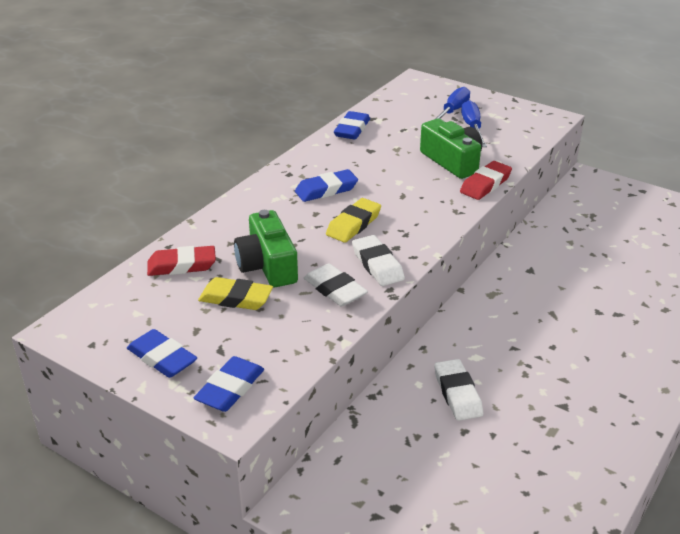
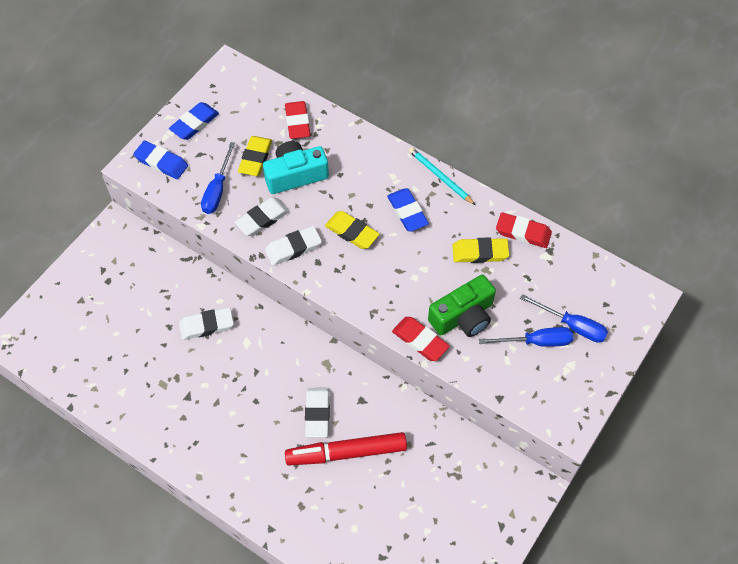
camera: 90 degrees right, 25 degrees up
green camera [234,210,298,287] -> turquoise camera [263,141,329,194]
blue eraser [334,111,370,140] -> red eraser [496,212,552,248]
none -> blue screwdriver [201,142,236,214]
none -> red marker [285,432,407,465]
none -> white eraser [305,388,330,437]
none -> turquoise pencil [409,147,475,205]
none -> yellow eraser [452,238,509,263]

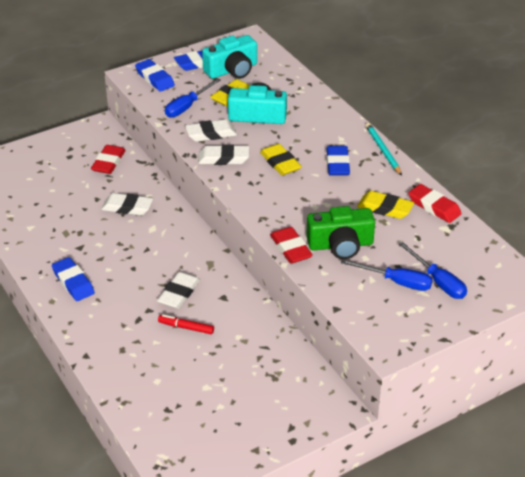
camera: 25 degrees right, 20 degrees down
red eraser [285,101,310,139] -> red eraser moved to [91,145,126,174]
red marker [285,432,407,465] -> red marker [158,315,214,334], size x0.49
none -> blue eraser [52,257,95,301]
none -> turquoise camera [202,35,257,79]

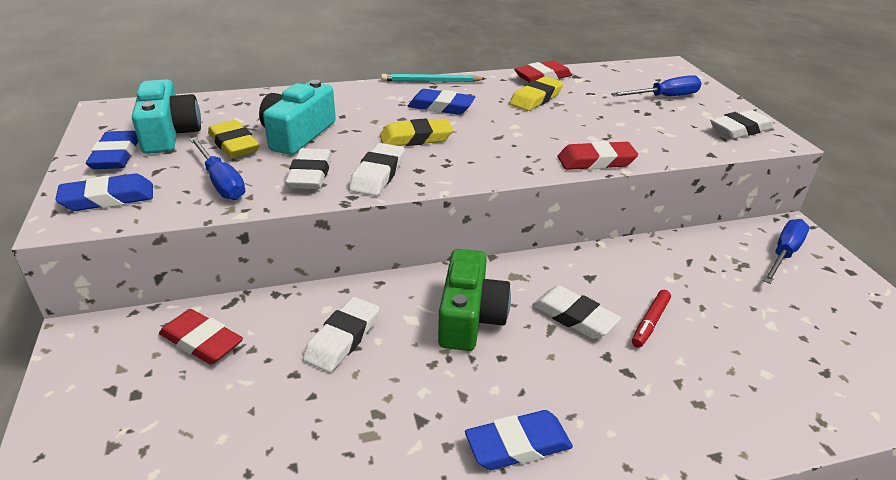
camera: 75 degrees left, 5 degrees down
green camera [306,206,375,259] -> green camera moved to [438,249,511,351]
blue screwdriver [341,259,433,291] -> blue screwdriver moved to [763,219,809,284]
none -> white eraser [710,110,774,139]

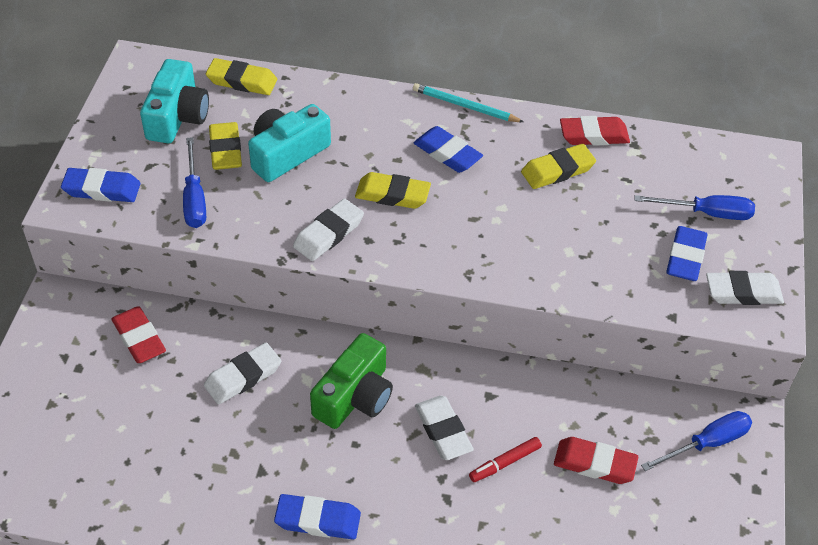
camera: 25 degrees right, 15 degrees up
blue eraser [86,131,138,169] -> blue eraser moved to [666,226,707,281]
white eraser [285,148,332,189] -> none
red eraser [557,141,638,170] -> red eraser moved to [554,437,638,484]
none -> yellow eraser [206,58,277,95]

